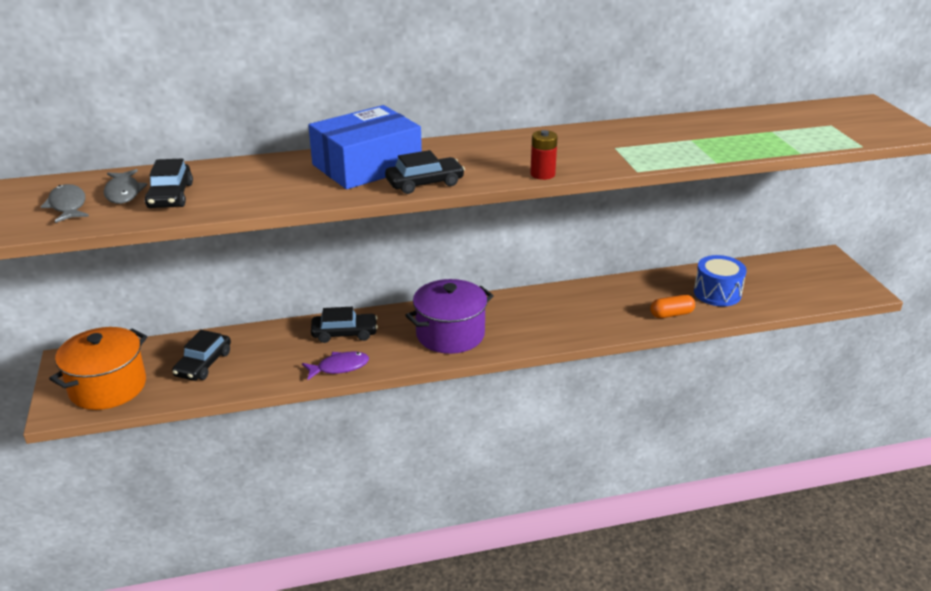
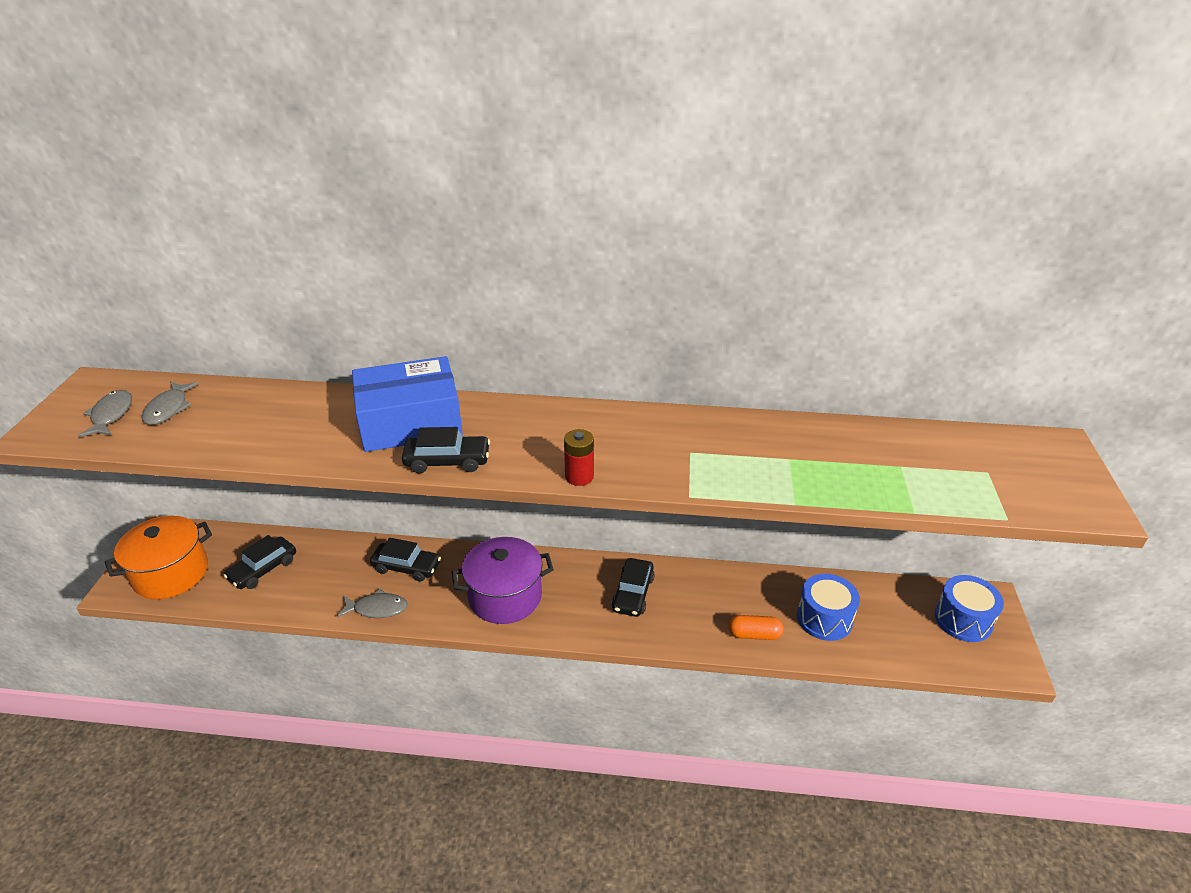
camera: 20 degrees right, 5 degrees up
black car [145,158,193,208] -> black car moved to [612,558,655,617]
purple fish [302,351,369,380] -> grey fish [337,589,408,618]
none -> blue drum [935,575,1004,642]

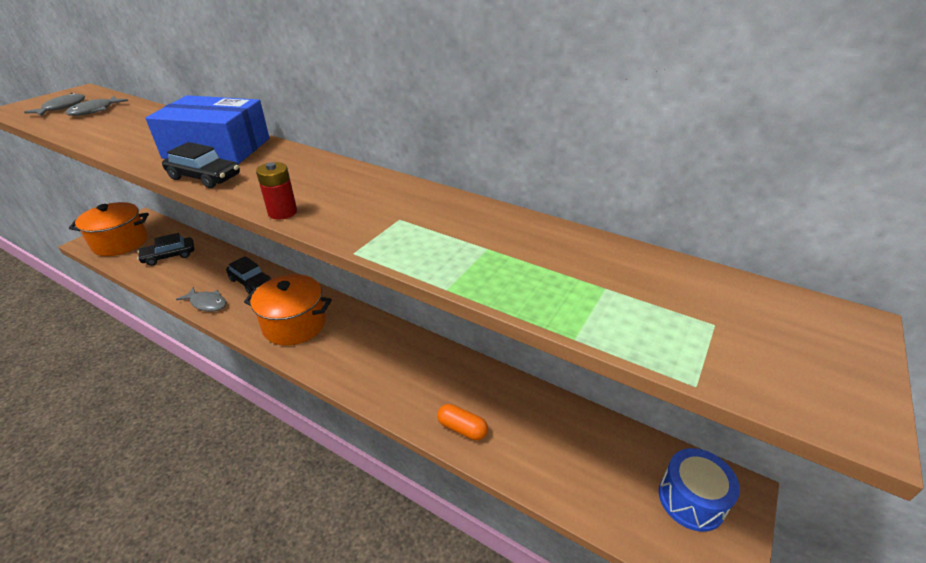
camera: 25 degrees right, 0 degrees up
purple pot [451,537,554,624] -> orange pot [244,274,332,346]
black car [612,558,655,617] -> none
blue drum [797,574,860,641] -> none

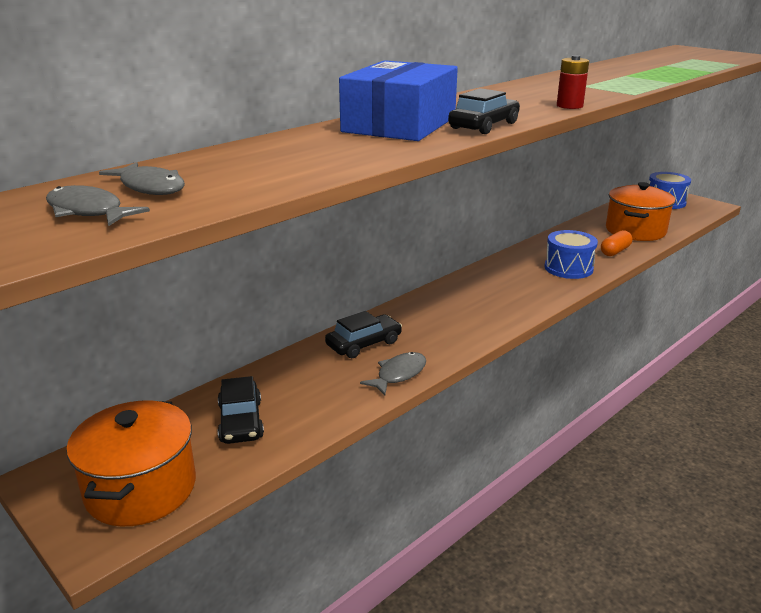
camera: 75 degrees left, 10 degrees down
orange pot [244,274,332,346] -> orange pot moved to [606,182,675,241]
none -> blue drum [545,230,598,279]

